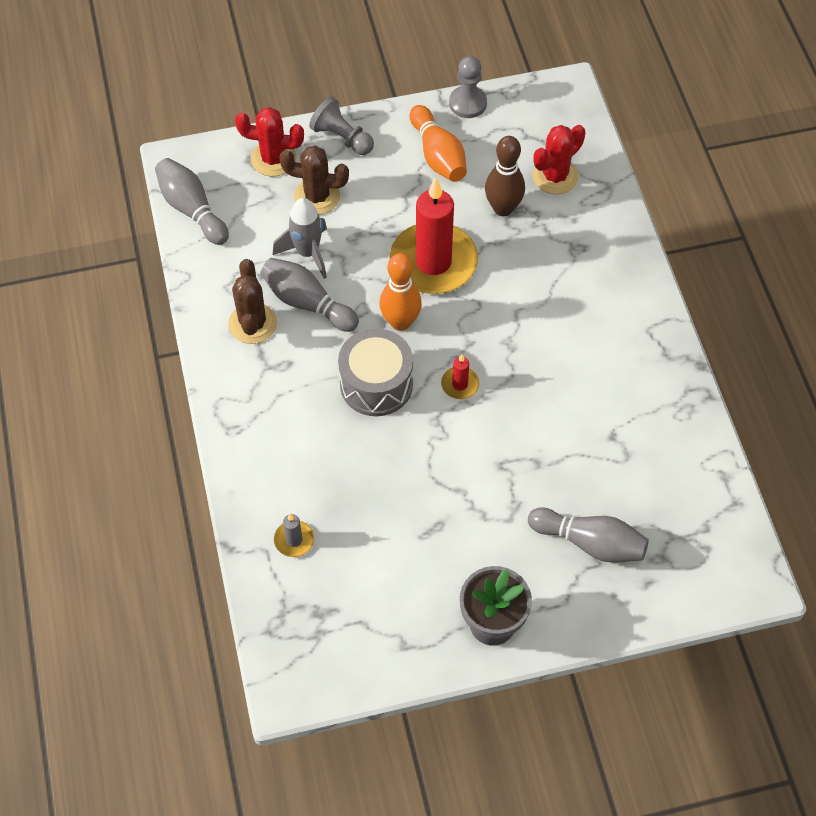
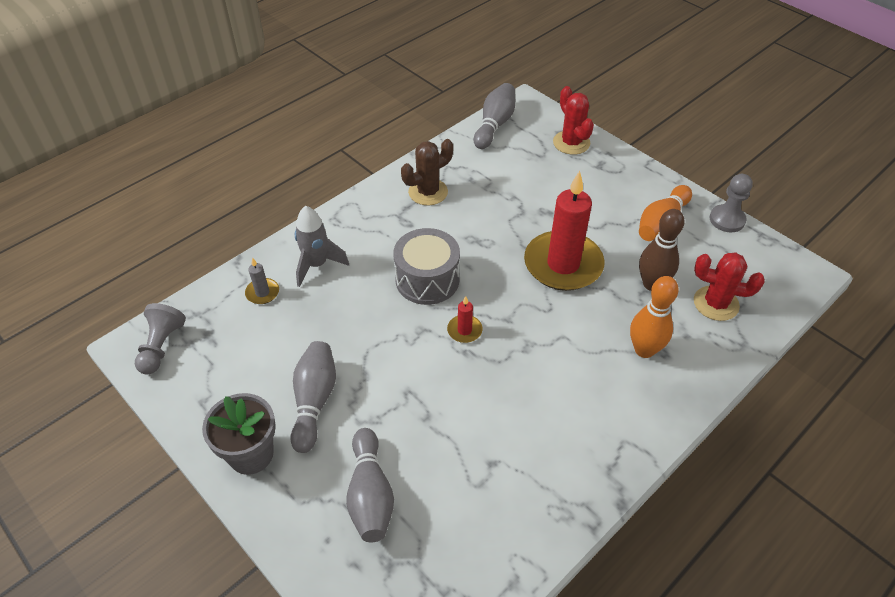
camera: 60 degrees right, 10 degrees down
grey bowling pin [260,258,359,332] -> grey bowling pin moved to [290,341,336,453]
grey rocket [273,198,327,279] -> grey rocket moved to [295,206,349,287]
brown cactus [279,146,349,215] -> none
grey pawn [309,96,374,155] -> grey pawn moved to [135,303,186,375]
orange bowling pin [379,253,422,331] -> orange bowling pin moved to [630,276,679,358]

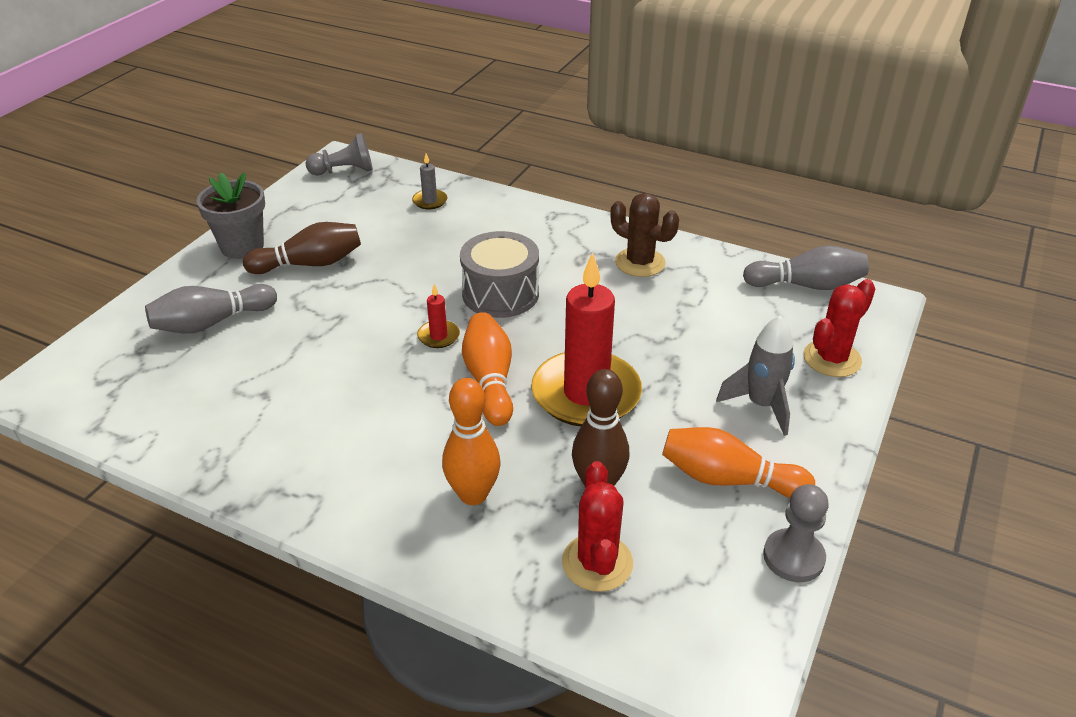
camera: 70 degrees right, 10 degrees down
grey bowling pin [290,341,336,453] -> brown bowling pin [243,222,361,274]
grey rocket [295,206,349,287] -> grey rocket moved to [716,315,795,436]
none -> orange bowling pin [462,312,513,426]

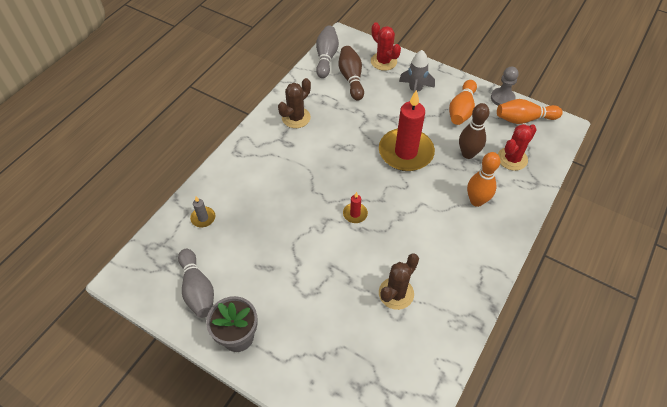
camera: 85 degrees left, 15 degrees up
grey bowling pin [145,284,277,333] -> grey bowling pin moved to [178,249,214,318]
brown bowling pin [243,222,361,274] -> brown bowling pin moved to [339,46,364,101]
grey pawn [306,133,373,175] -> none
grey drum [460,231,539,318] -> none
orange bowling pin [462,312,513,426] -> orange bowling pin moved to [497,99,563,124]
red cactus [562,461,633,592] -> red cactus turned 45 degrees counterclockwise [498,124,537,171]
none -> brown cactus [379,253,419,310]

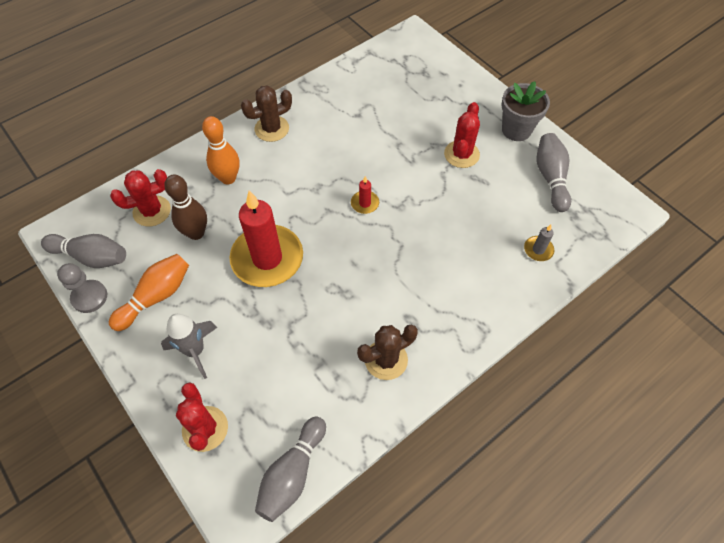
camera: 160 degrees left, 5 degrees up
brown bowling pin [339,46,364,101] -> none
brown cactus [379,253,419,310] -> brown cactus moved to [241,85,292,142]
orange bowling pin [497,99,563,124] -> grey bowling pin [41,234,126,268]
none -> red cactus [444,102,480,168]

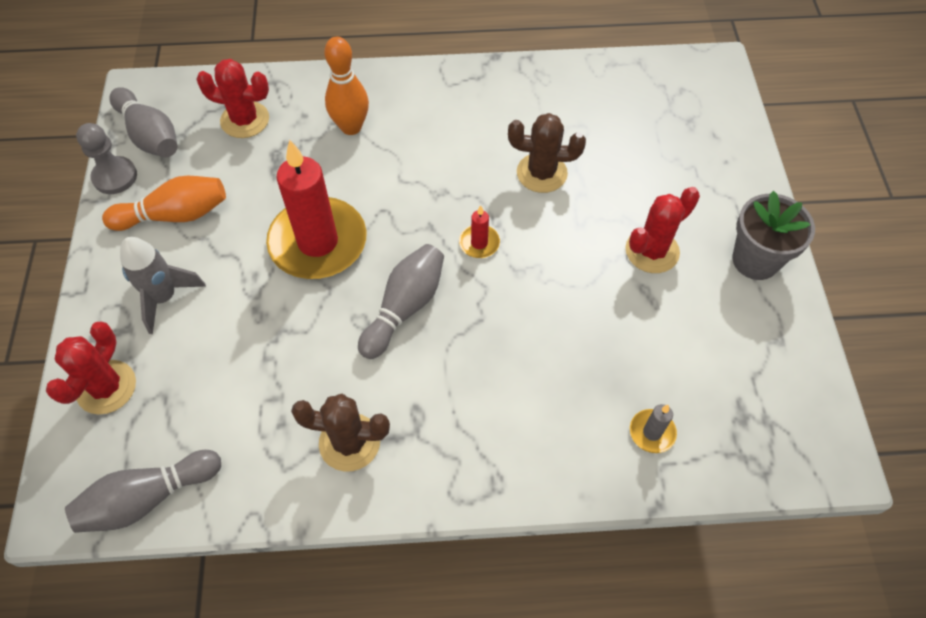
camera: 35 degrees right, 0 degrees up
brown bowling pin [164,175,207,240] -> none
brown cactus [241,85,292,142] -> brown cactus moved to [508,113,586,193]
grey bowling pin [537,133,571,212] -> grey bowling pin moved to [358,244,444,359]

